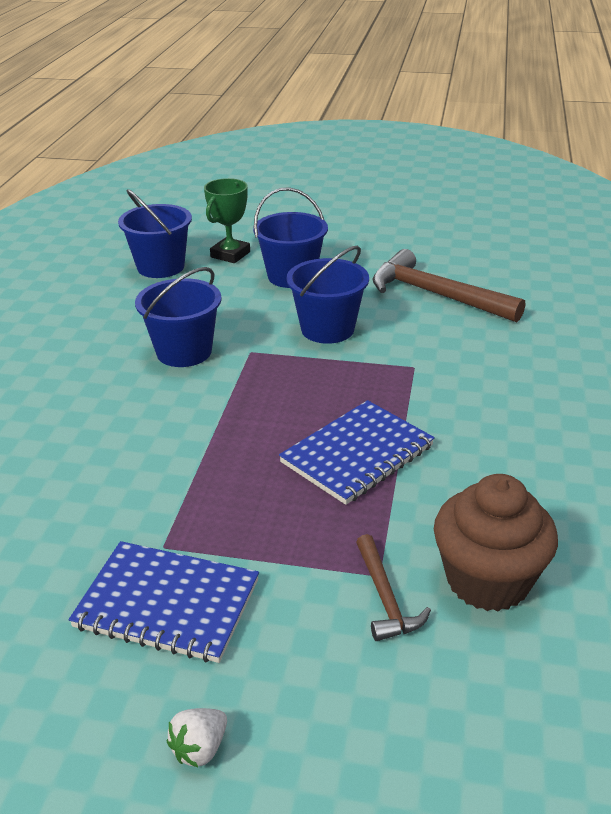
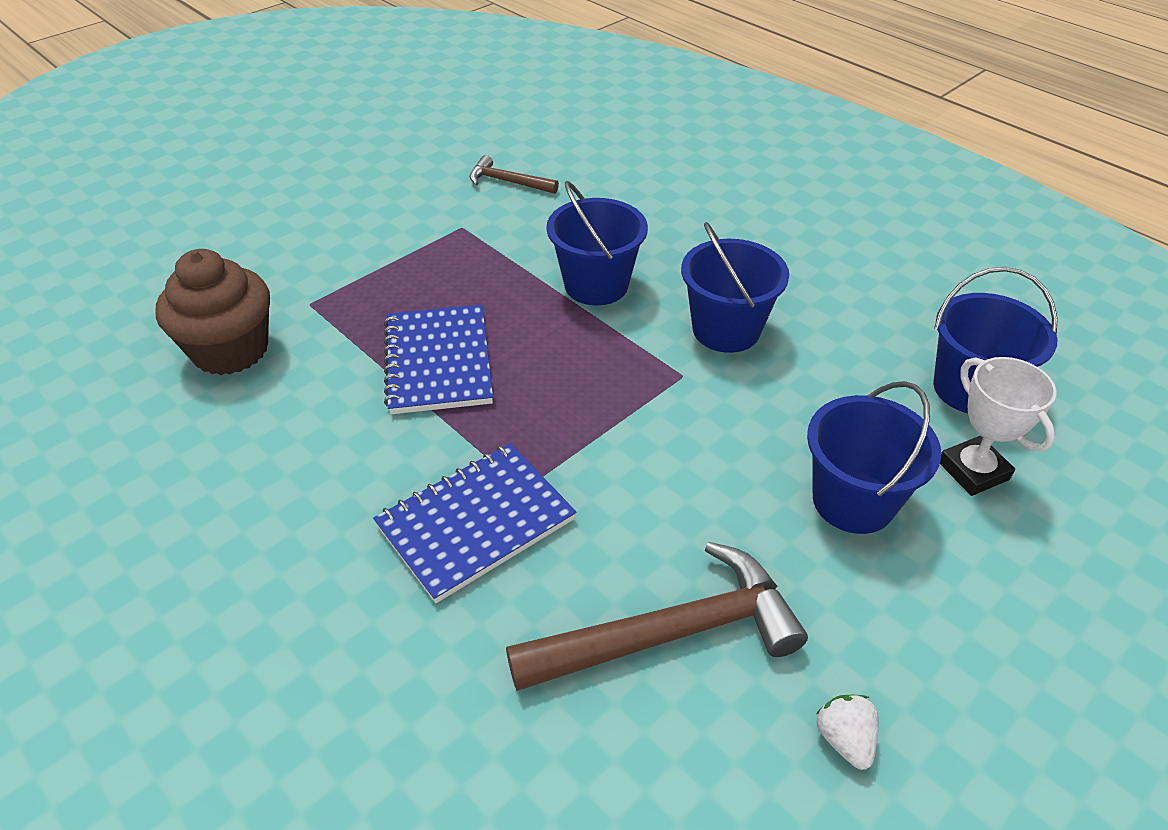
camera: 125 degrees right, 10 degrees up
blue notebook [69,541,259,663] -> blue notebook moved to [373,443,576,603]
white strawberry [167,708,227,767] -> white strawberry moved to [816,695,879,770]
green trophy [204,178,250,263] -> white trophy [940,357,1056,496]
blue bucket [286,246,369,344] -> blue bucket moved to [546,181,648,305]
brown hammer [356,534,431,641] -> brown hammer moved to [469,155,559,194]

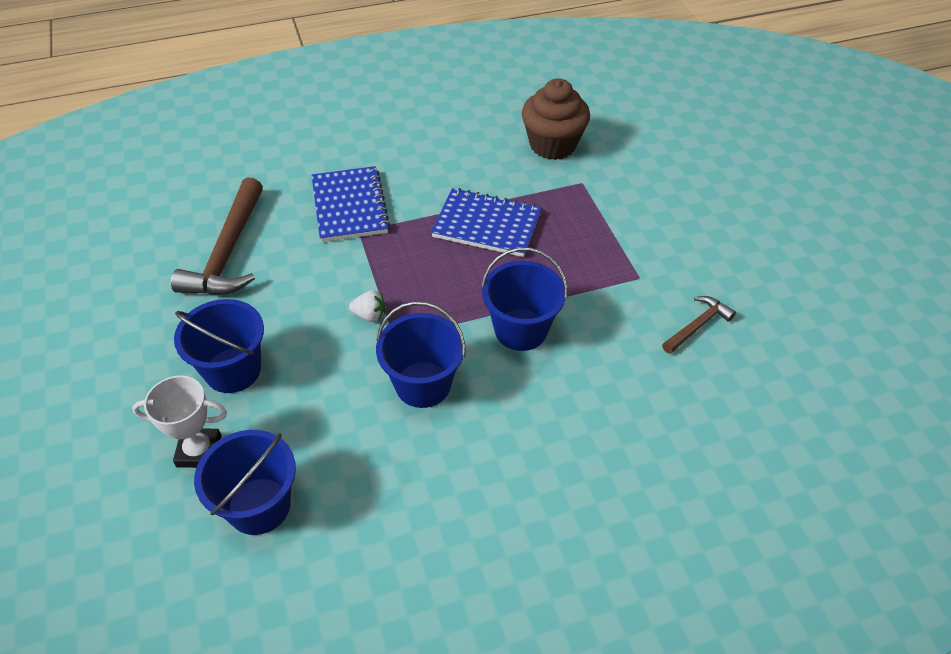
camera: 115 degrees right, 5 degrees up
white strawberry [816,695,879,770] -> white strawberry moved to [349,290,386,322]

